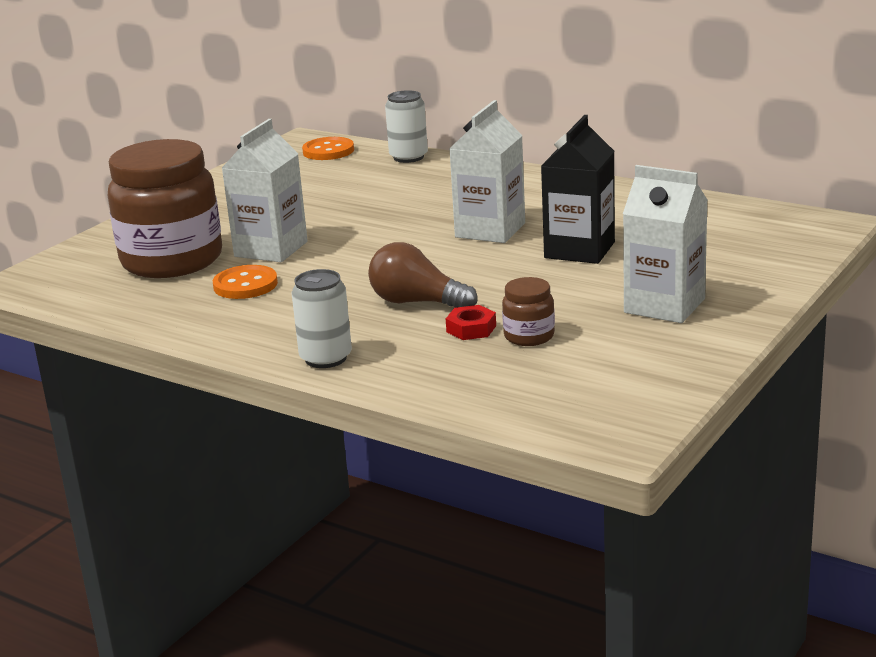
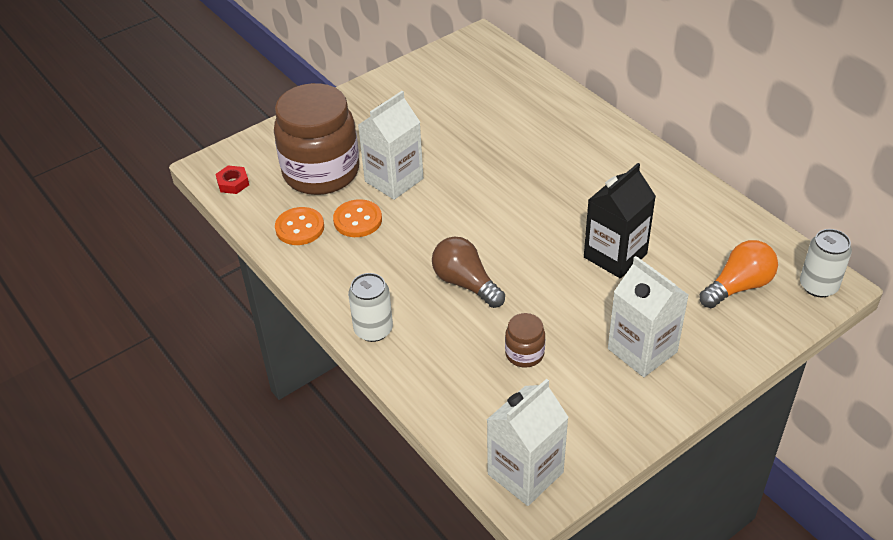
camera: 20 degrees right, 20 degrees up
orange button [302,137,354,160] -> orange button moved to [275,207,324,245]
white can [385,90,428,163] -> white can moved to [800,229,852,297]
red nut [446,305,496,340] -> red nut moved to [215,165,249,194]
white carton [449,100,525,243] -> white carton moved to [487,379,569,506]
none -> orange light bulb [699,240,778,308]

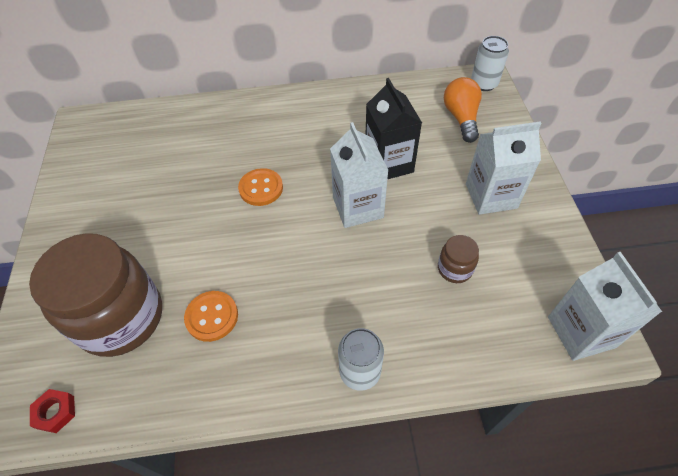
camera: 60 degrees left, 10 degrees up
orange button [275,207,324,245] -> orange button moved to [238,168,283,206]
white carton [358,91,423,200] -> white carton moved to [330,122,389,228]
brown light bulb [432,236,505,308] -> none

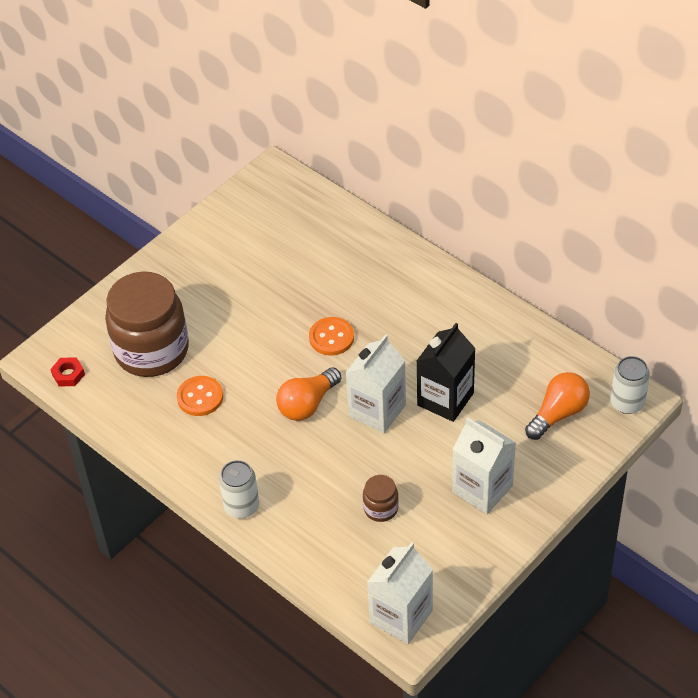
camera: 50 degrees right, 5 degrees down
none -> orange light bulb [276,367,341,421]

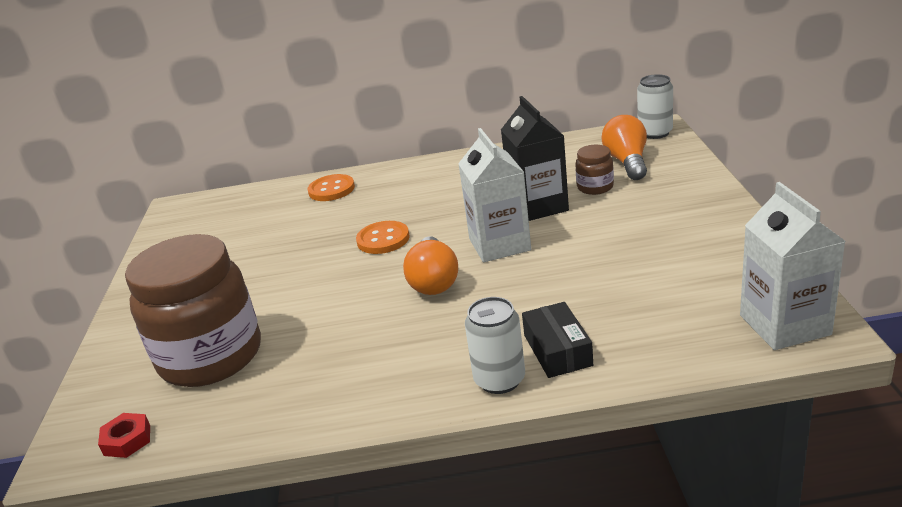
camera: 45 degrees left, 20 degrees down
orange button [177,376,223,416] -> orange button moved to [308,174,355,201]
brown jar [363,475,399,522] -> brown jar moved to [575,145,614,195]
white carton [452,417,516,514] -> none
none -> black box [522,302,593,378]

